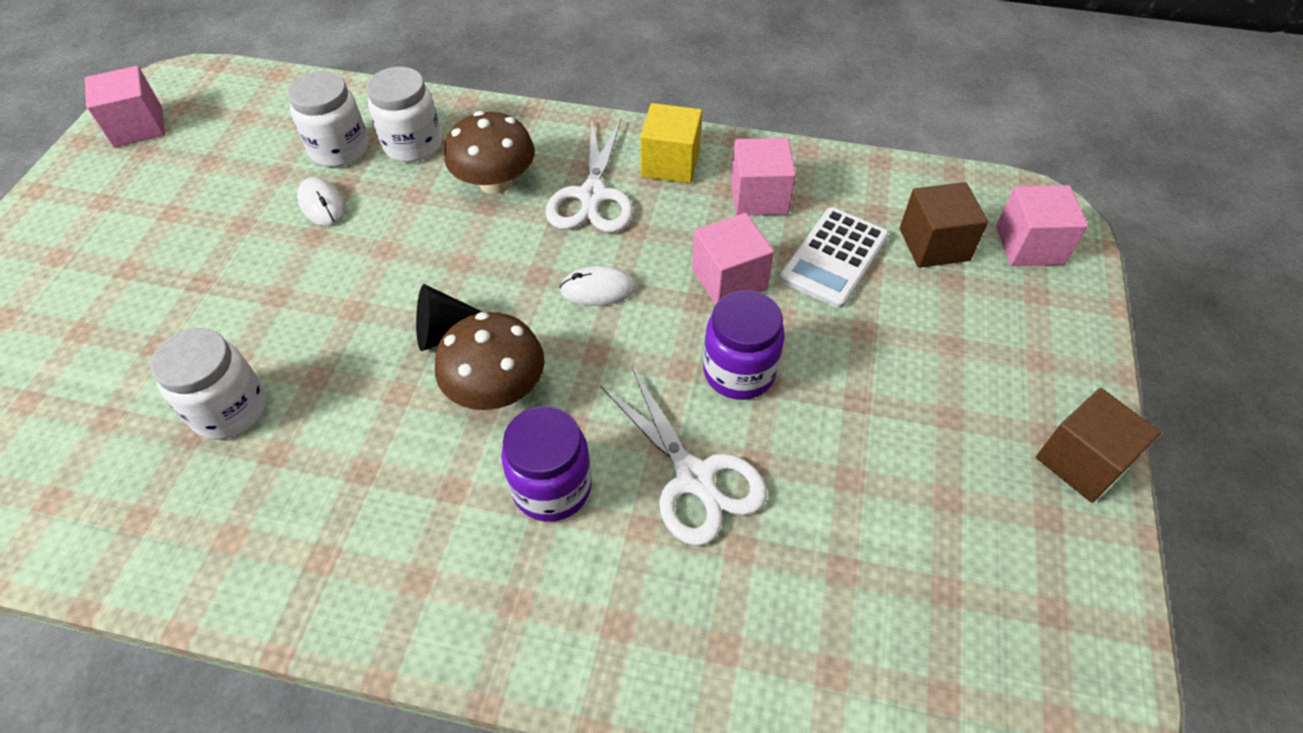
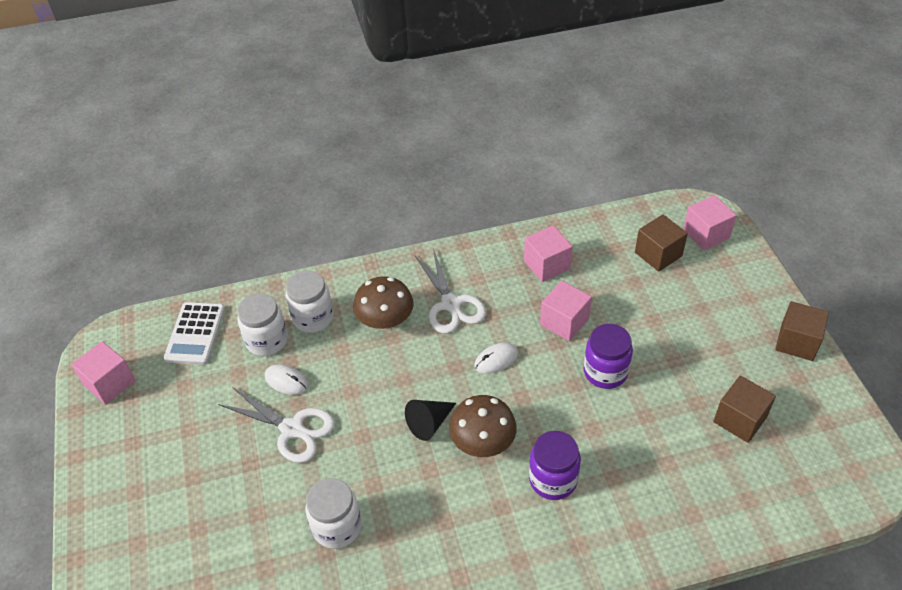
camera: 25 degrees left, 5 degrees down
white scissors [600,368,767,546] -> white scissors moved to [218,387,335,463]
yellow cube [640,103,702,183] -> none
white calculator [780,207,889,308] -> white calculator moved to [164,302,225,365]
none -> brown cube [713,375,776,443]

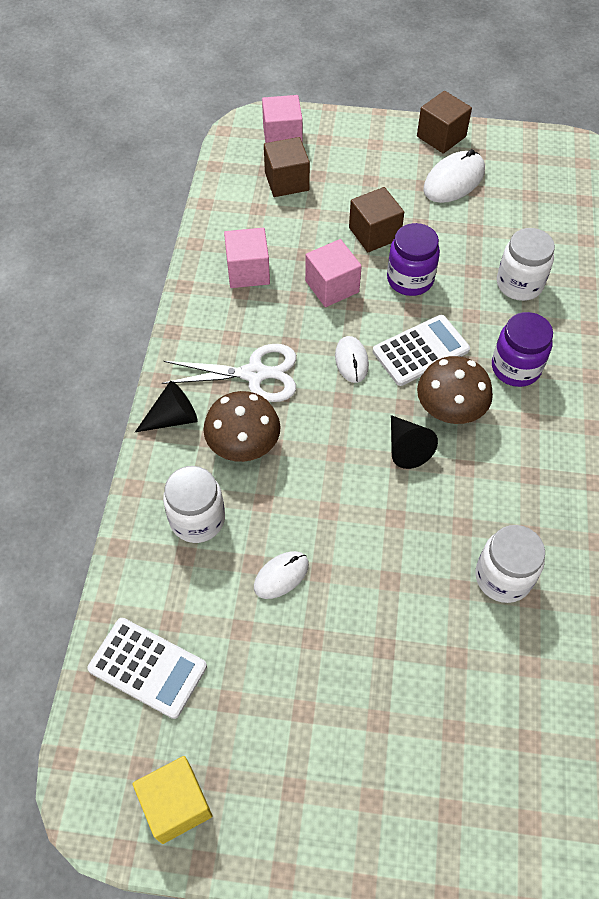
camera: 70 degrees left, 10 degrees up
pink cube [71,341,135,404] -> yellow cube [133,756,212,844]
white scissors [218,387,335,463] -> none
white jar [237,293,288,356] -> white jar moved to [497,228,555,301]
brown cube [713,375,776,443] -> brown cube moved to [349,187,404,252]
none -> black cone [135,381,197,432]
none -> white calculator [373,315,470,386]
none -> white mouse [423,149,485,203]

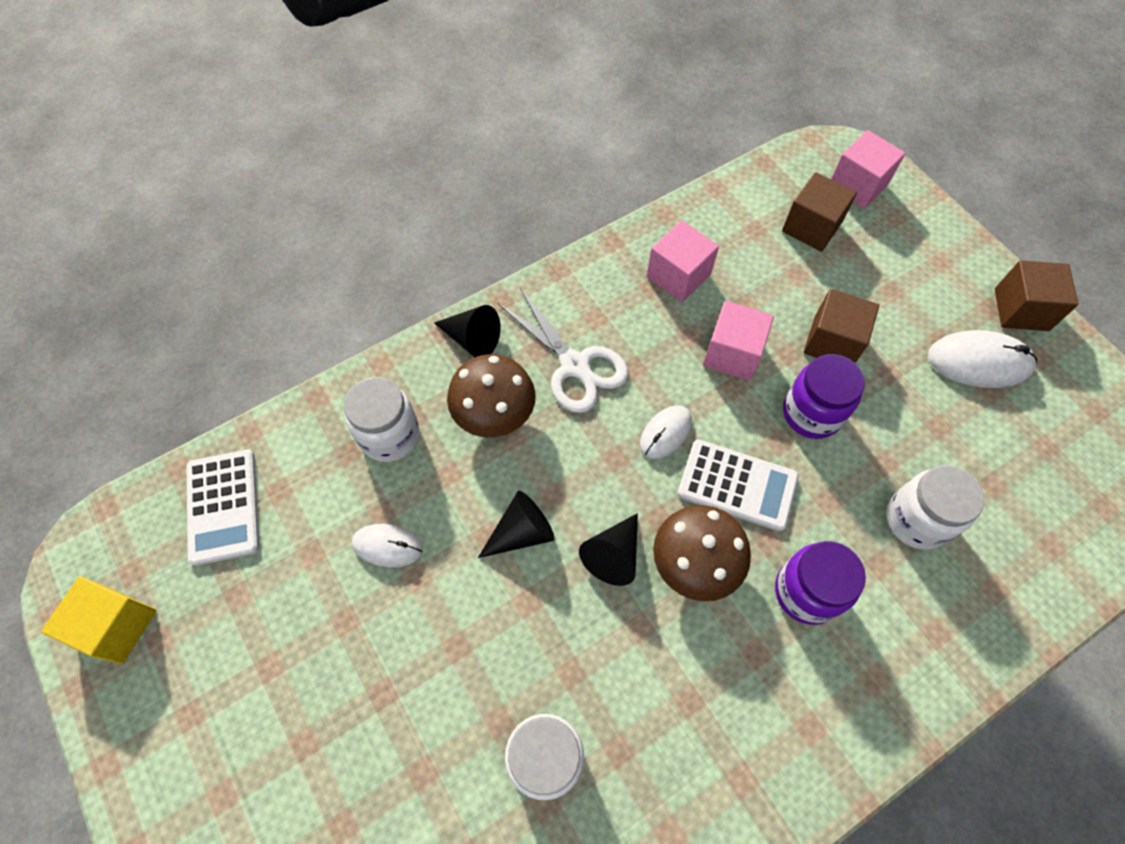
camera: 50 degrees right, 5 degrees up
none -> black cone [478,491,554,558]

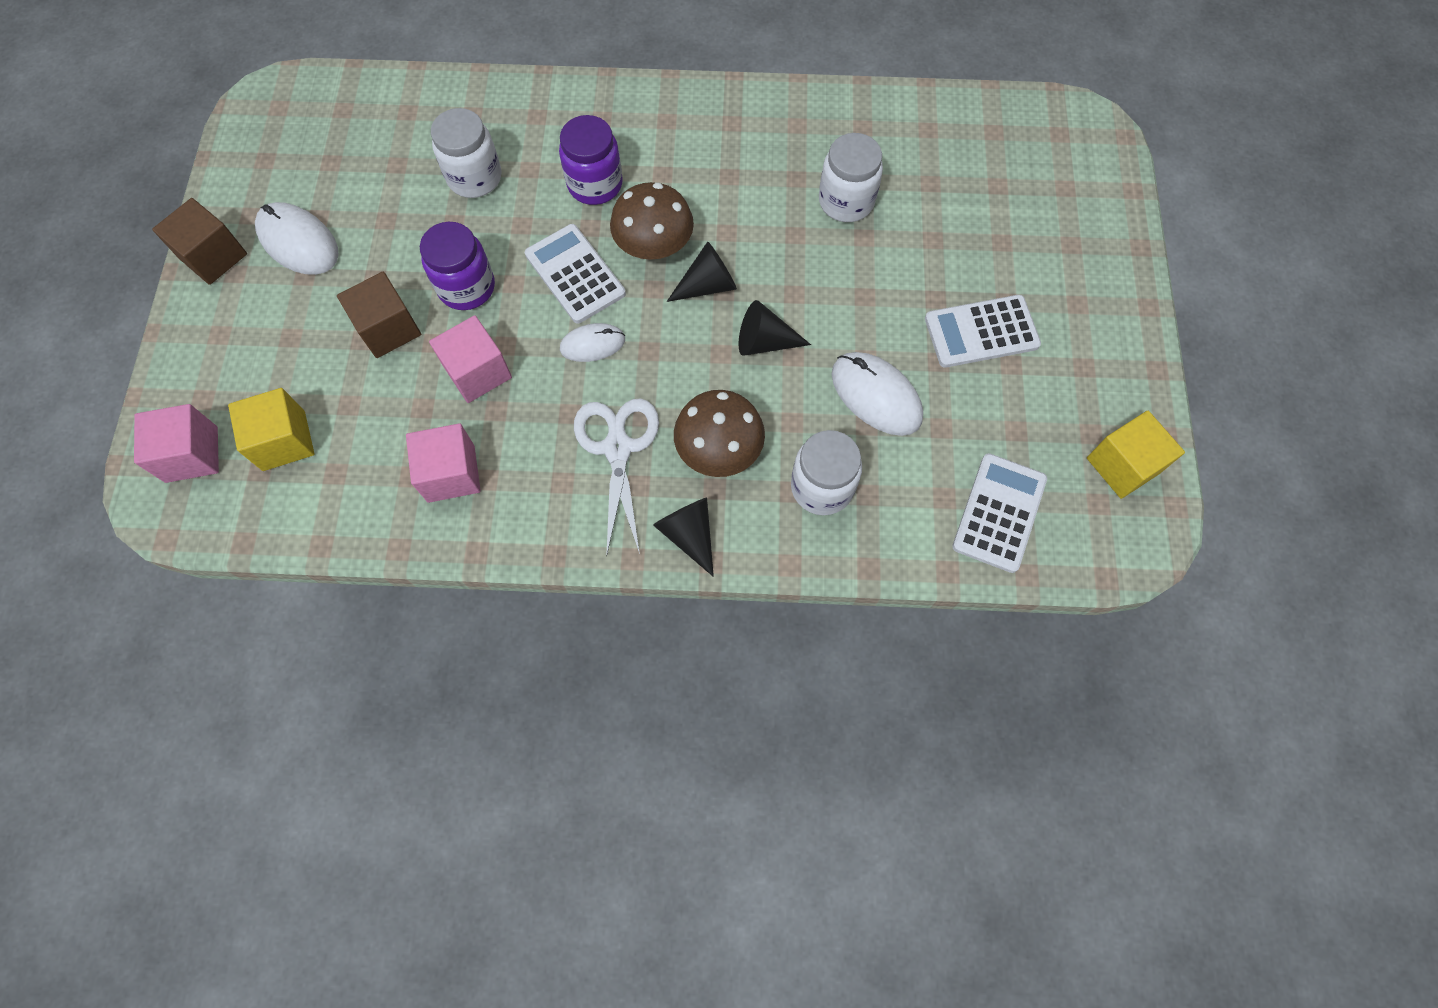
camera: 145 degrees left, 5 degrees up
white mouse [352,524,423,568] -> white mouse [832,352,923,436], size x1.60
brown cube [782,172,857,252] -> yellow cube [228,388,315,471]
none -> white calculator [925,295,1041,368]

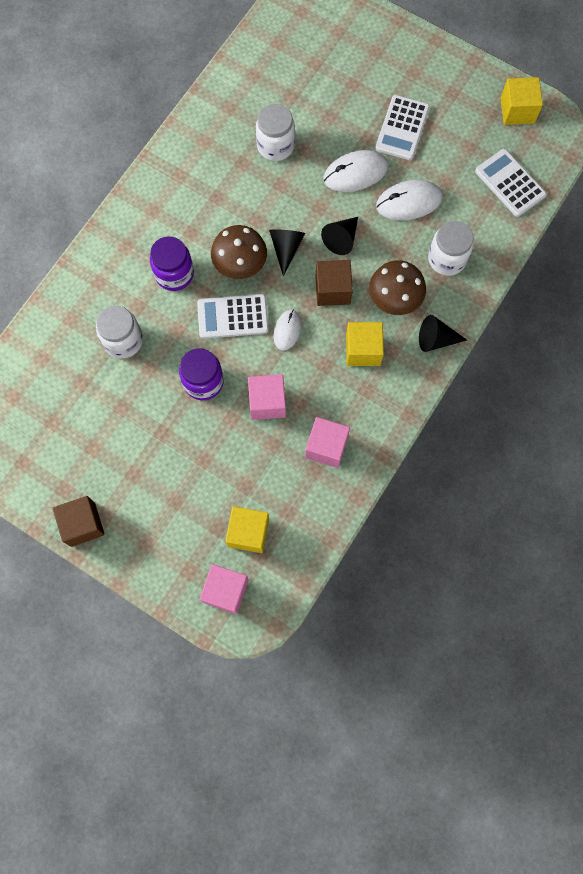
camera: 60 degrees left, 5 degrees up
white mouse [255,202,339,275] -> white mouse moved to [323,150,388,192]
brown cube [337,272,421,358] -> brown cube moved to [316,260,353,306]
white scissors [574,398,659,557] -> yellow cube [346,322,384,366]

